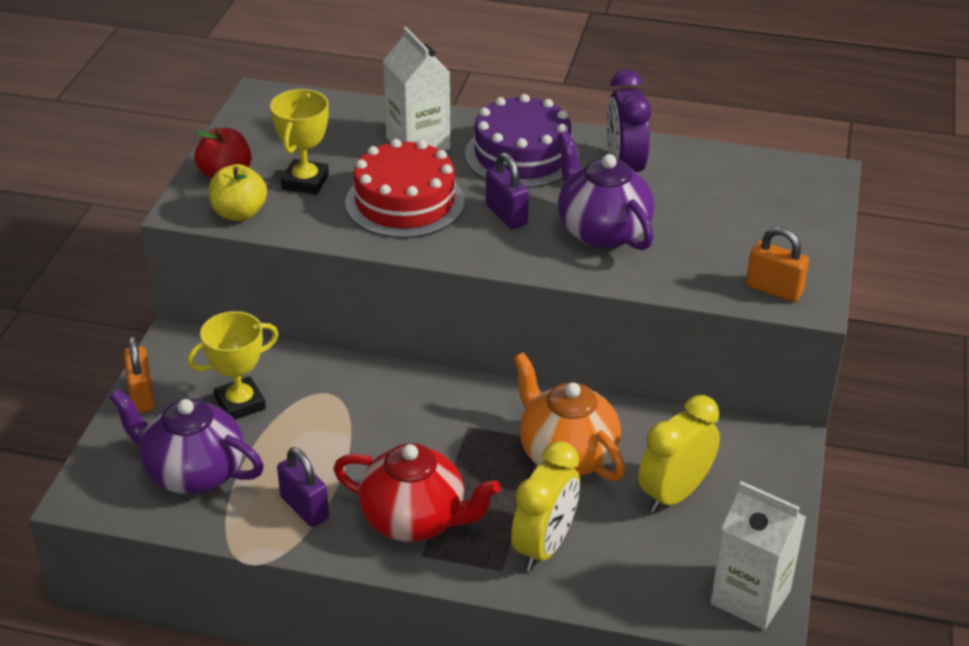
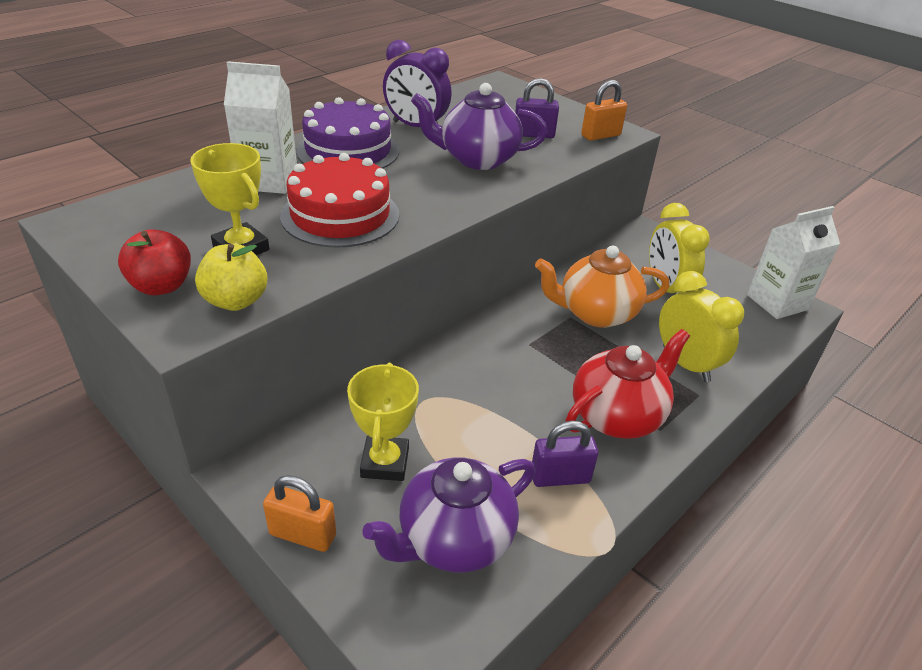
camera: 60 degrees left, 0 degrees up
purple padlock [486,152,529,229] -> purple padlock moved to [515,78,559,138]

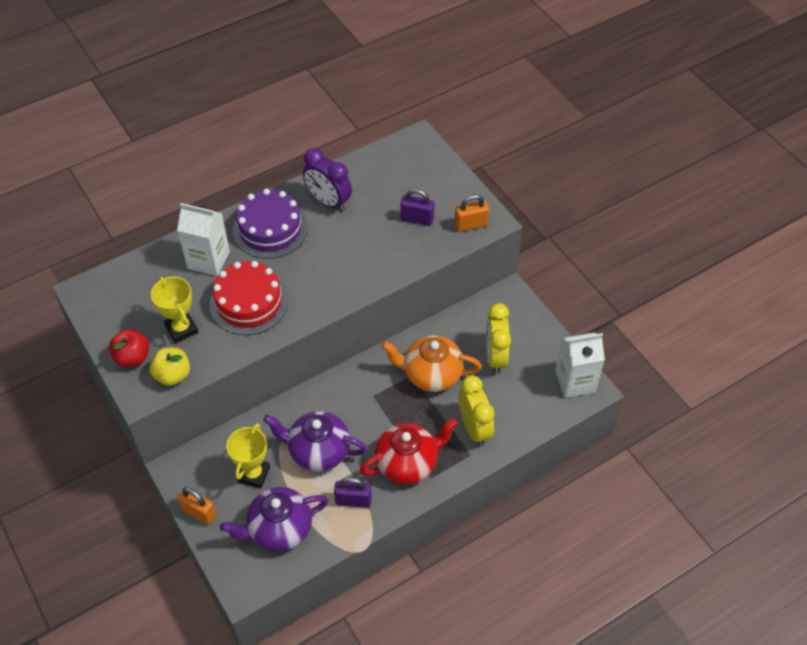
camera: 15 degrees right, 15 degrees up
purple teapot [411,83,547,170] -> purple teapot moved to [263,411,367,472]

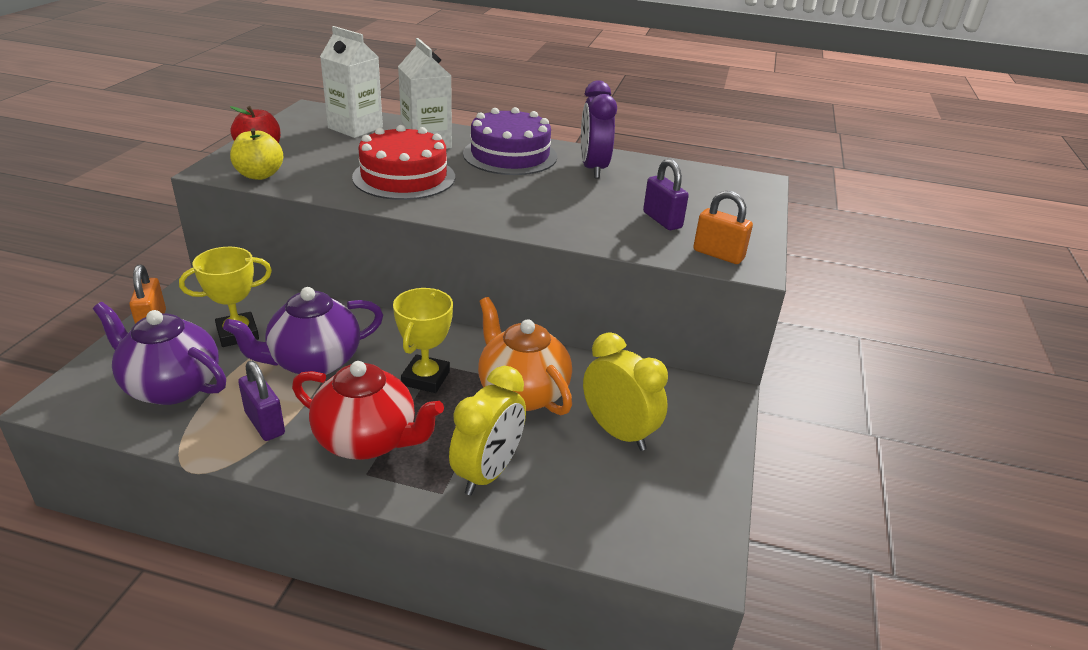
camera: 45 degrees right, 20 degrees down
yellow trophy [151,277,198,343] -> yellow trophy moved to [393,288,453,393]
purple teapot [263,411,367,472] -> purple teapot turned 90 degrees counterclockwise [223,287,383,375]
yellow clock [486,303,511,374] -> yellow clock turned 90 degrees clockwise [583,332,668,451]
white carton [555,333,605,398] -> white carton moved to [320,26,383,138]

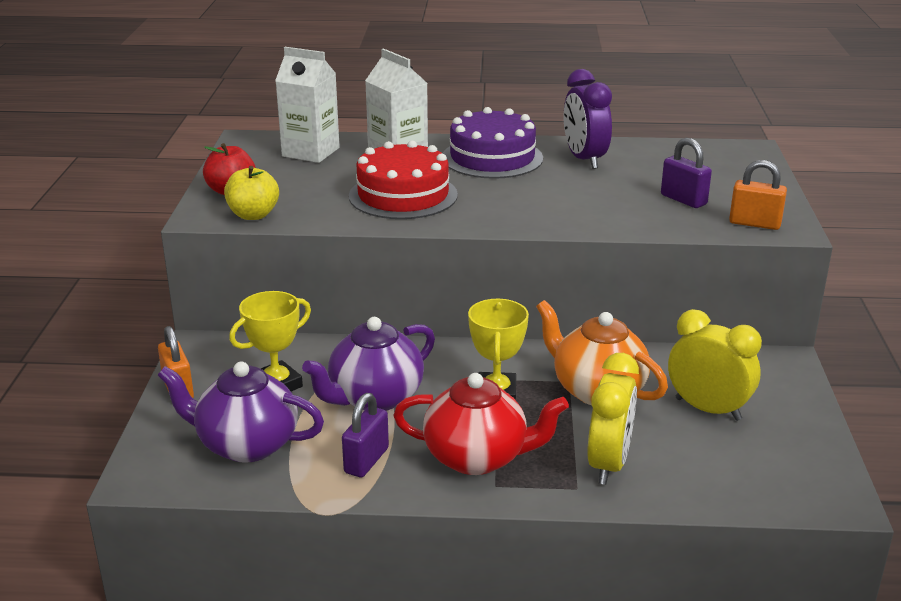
camera: 10 degrees left, 5 degrees down
purple padlock [238,361,285,441] -> purple padlock turned 75 degrees clockwise [342,393,389,477]

